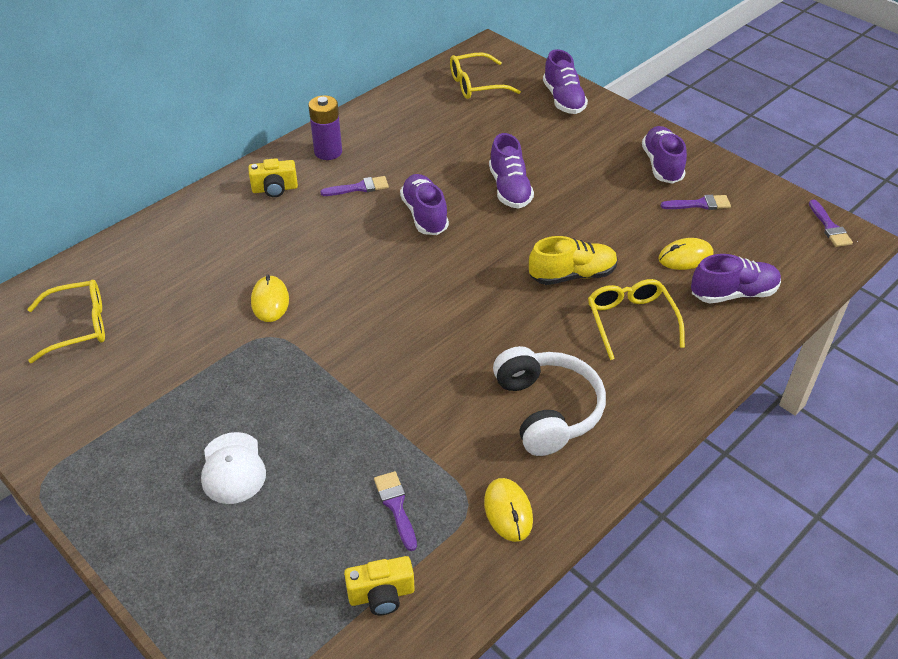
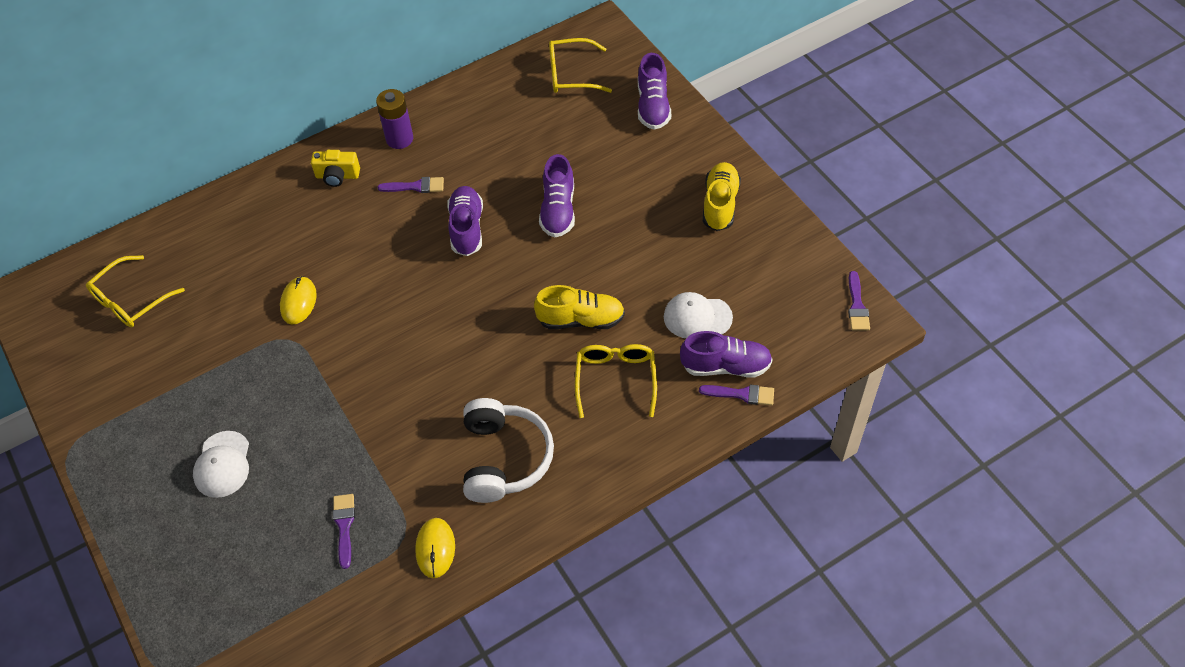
camera: 15 degrees right, 10 degrees up
yellow glasses [27,280,105,363] -> yellow glasses turned 135 degrees clockwise [86,255,185,327]
yellow camera [344,556,415,615] -> none
purple shoe [642,126,687,184] -> yellow shoe [703,162,741,231]
yellow mouse [658,238,713,270] -> white cap [664,292,733,338]
purple brush [660,195,731,210] -> purple brush moved to [699,384,774,406]

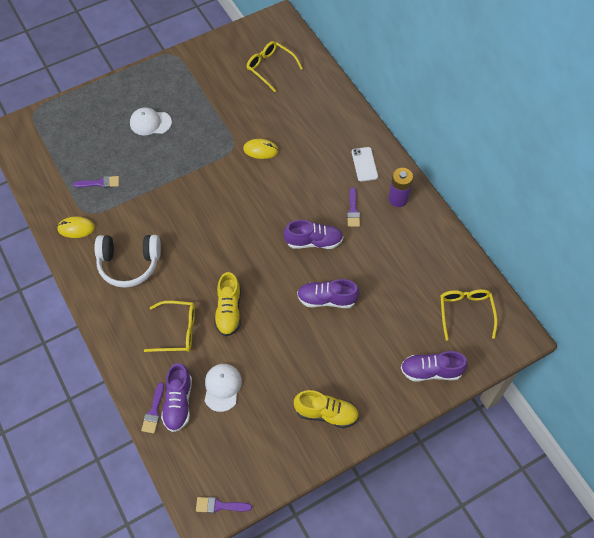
camera: 90 degrees right, 5 degrees up
yellow camera [311,150,360,187] -> white phone [352,147,378,182]

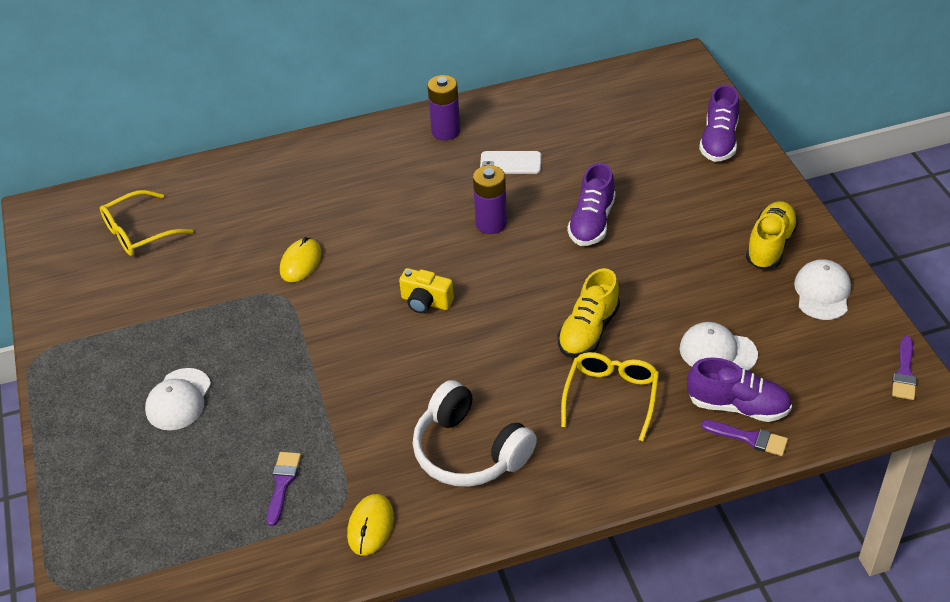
camera: 75 degrees left, 15 degrees down
white headphones [94,235,161,288] -> white headphones turned 120 degrees clockwise [413,380,537,487]
yellow shoe [214,272,241,336] -> yellow shoe turned 105 degrees clockwise [558,268,620,358]
purple shoe [284,220,343,249] -> purple battery [473,165,507,234]
purple brush [347,187,360,227] -> none
white phone [352,147,378,182] -> white phone moved to [480,151,541,174]
yellow glasses [440,289,497,341] -> none
none -> yellow camera [399,268,454,313]
none -> white cap [794,259,851,320]

